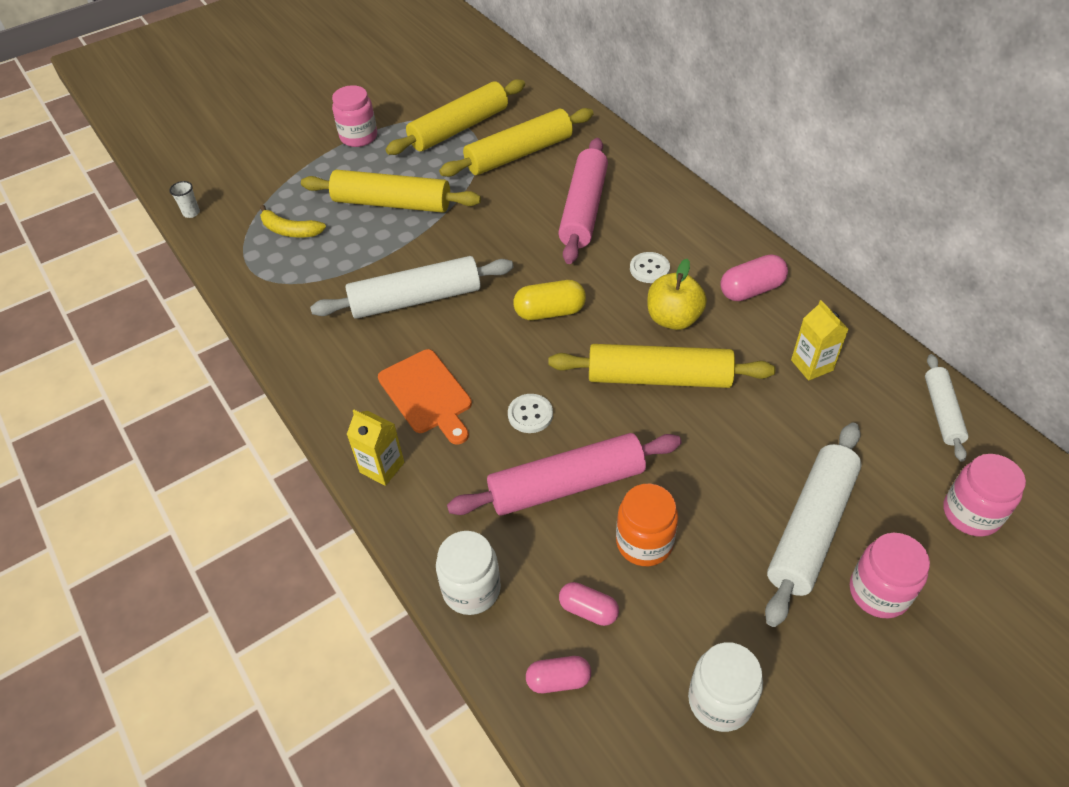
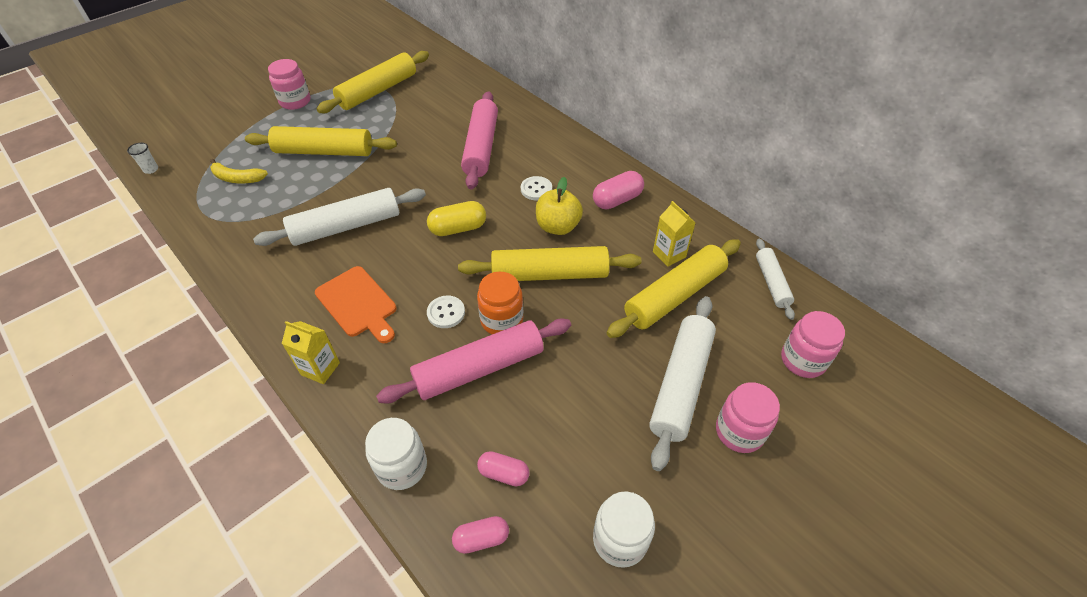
camera: 10 degrees left, 0 degrees up
yellow rolling pin [439,108,594,177] -> yellow rolling pin moved to [607,239,741,338]
orange jar [616,484,678,566] -> orange jar moved to [477,272,523,334]

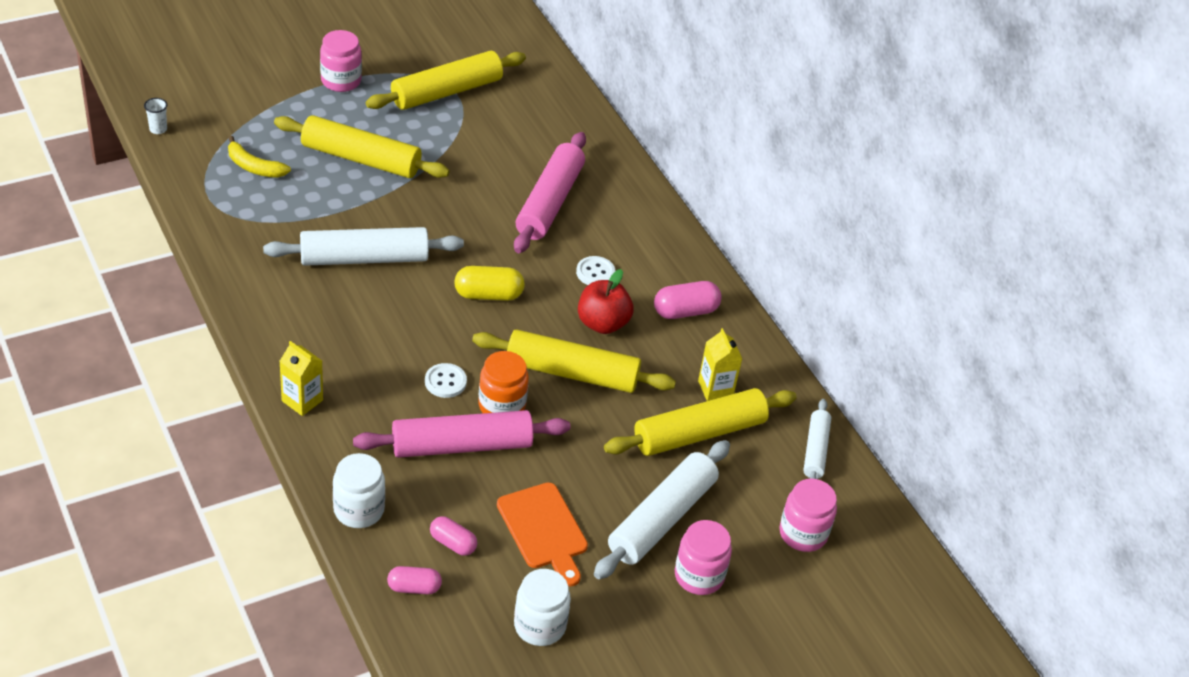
camera: 10 degrees right, 5 degrees down
orange cutting board [315,266,396,343] -> orange cutting board moved to [497,482,588,587]
yellow apple [536,177,583,235] -> red apple [578,269,634,334]

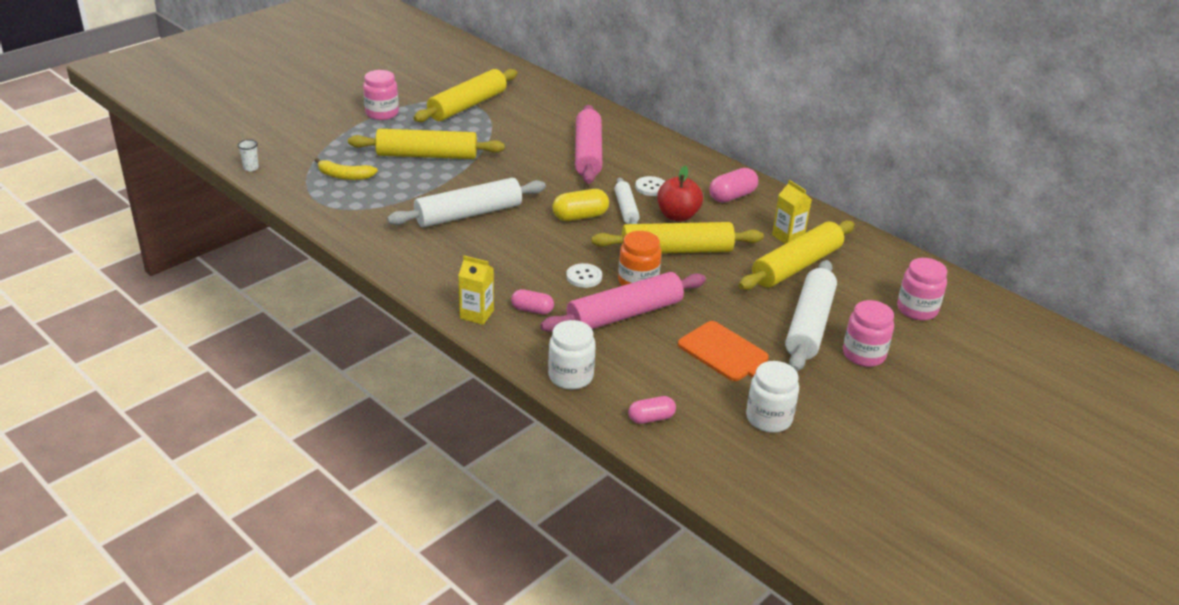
camera: 15 degrees left, 10 degrees down
pink capsule [430,516,477,556] -> pink capsule moved to [511,289,554,315]
white rolling pin [803,399,831,479] -> white rolling pin moved to [614,177,640,224]

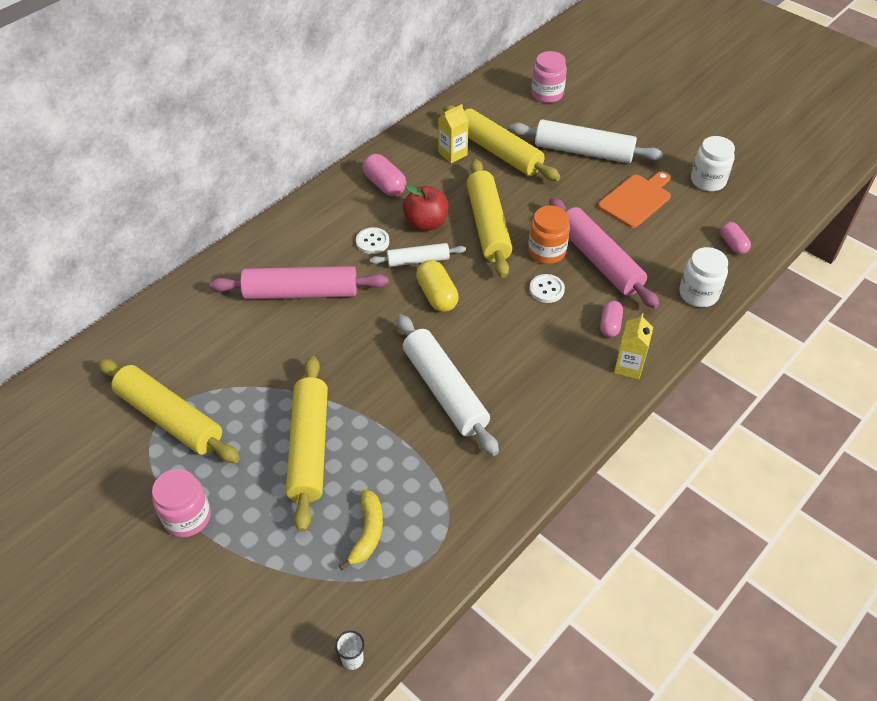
camera: 90 degrees left, 15 degrees up
pink jar [843,300,894,367] -> none

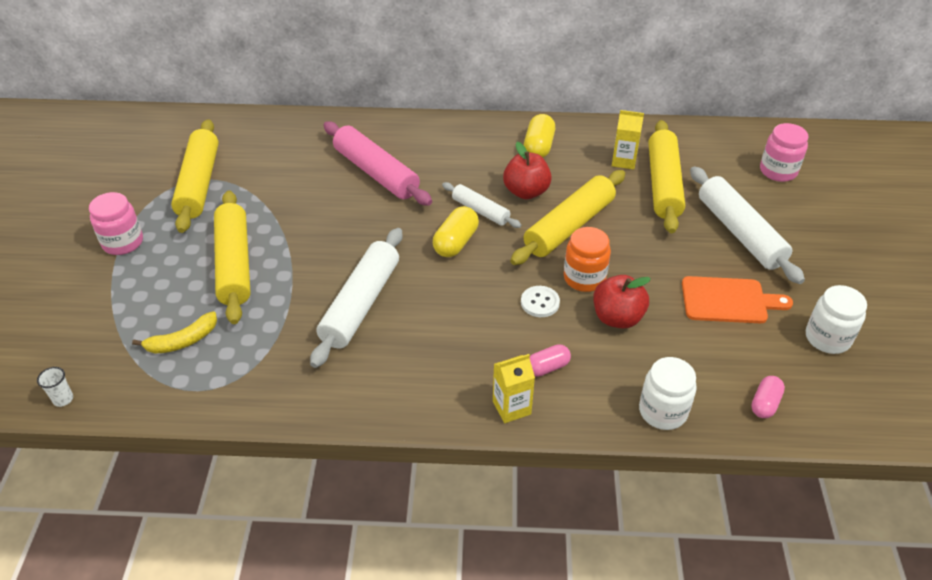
camera: 50 degrees right, 5 degrees down
yellow rolling pin [286,356,328,532] -> yellow rolling pin turned 60 degrees counterclockwise [214,190,251,324]
white button [356,227,389,254] -> none
pink capsule [362,154,406,196] -> yellow capsule [524,114,555,158]
pink rolling pin [549,198,660,309] -> red apple [593,275,651,329]

